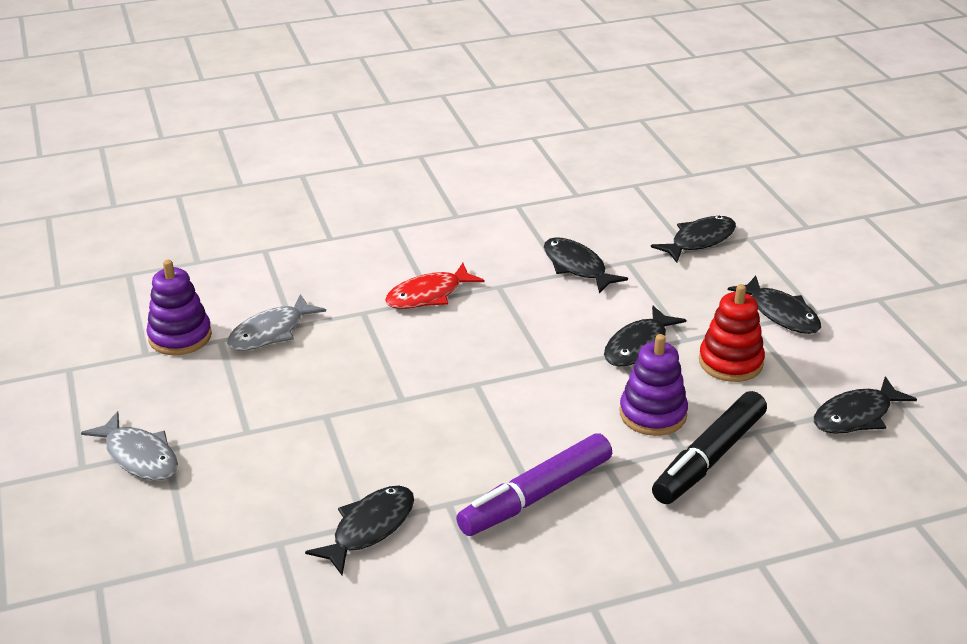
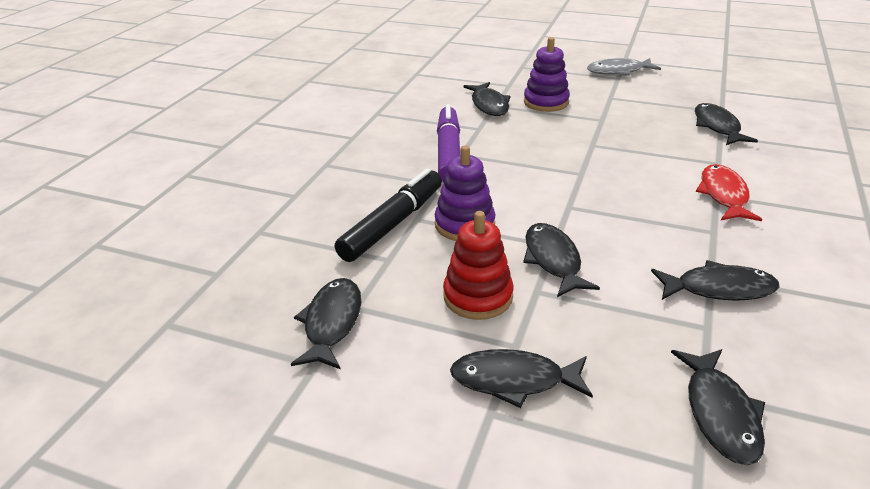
camera: 130 degrees right, 0 degrees up
purple stacking toy [147,260,212,355] -> purple stacking toy moved to [524,37,570,112]
grey fish [227,294,326,351] -> black fish [695,103,758,145]
black marker [652,391,767,504] -> black marker turned 45 degrees clockwise [335,168,442,262]

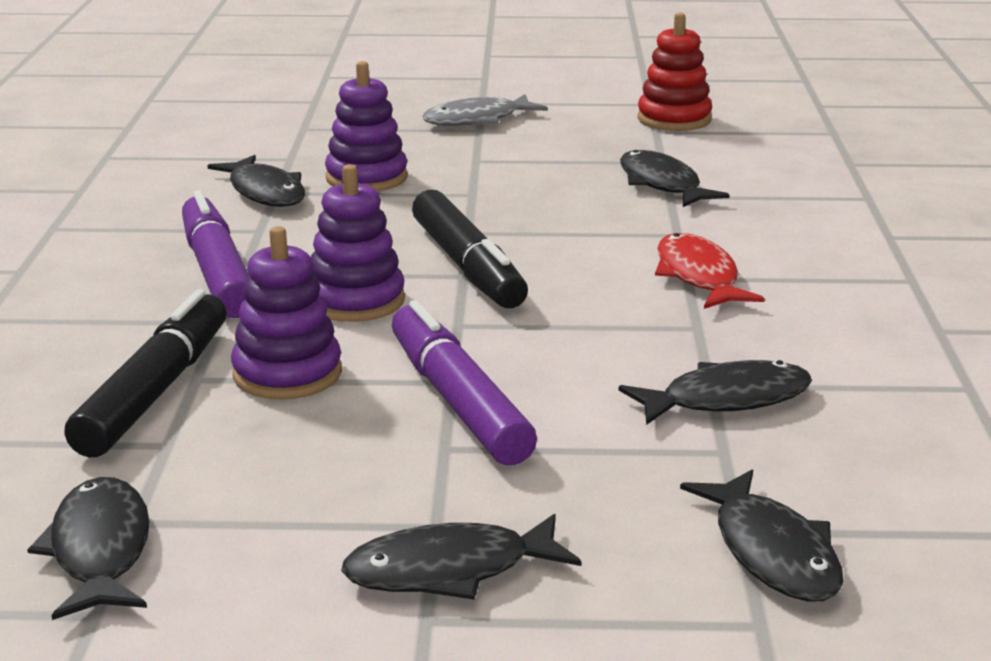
camera: 20 degrees left, 10 degrees down
red stacking toy [443,211,514,320] -> red stacking toy moved to [637,13,712,131]
black fish [523,223,600,297] -> purple marker [392,300,537,465]
none -> purple stacking toy [311,164,405,322]
none -> black marker [412,190,528,308]

